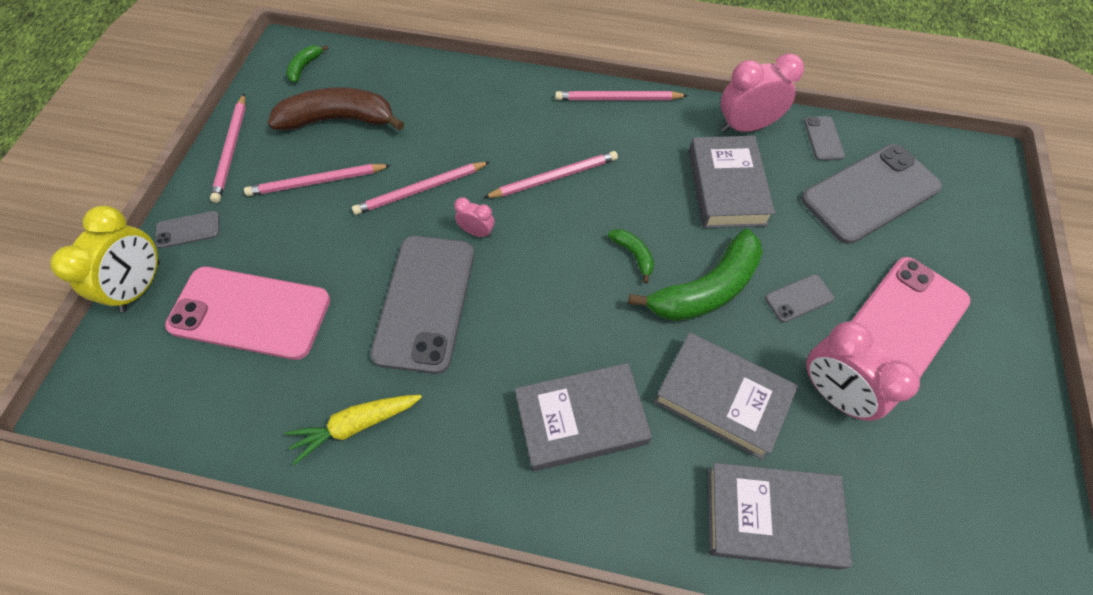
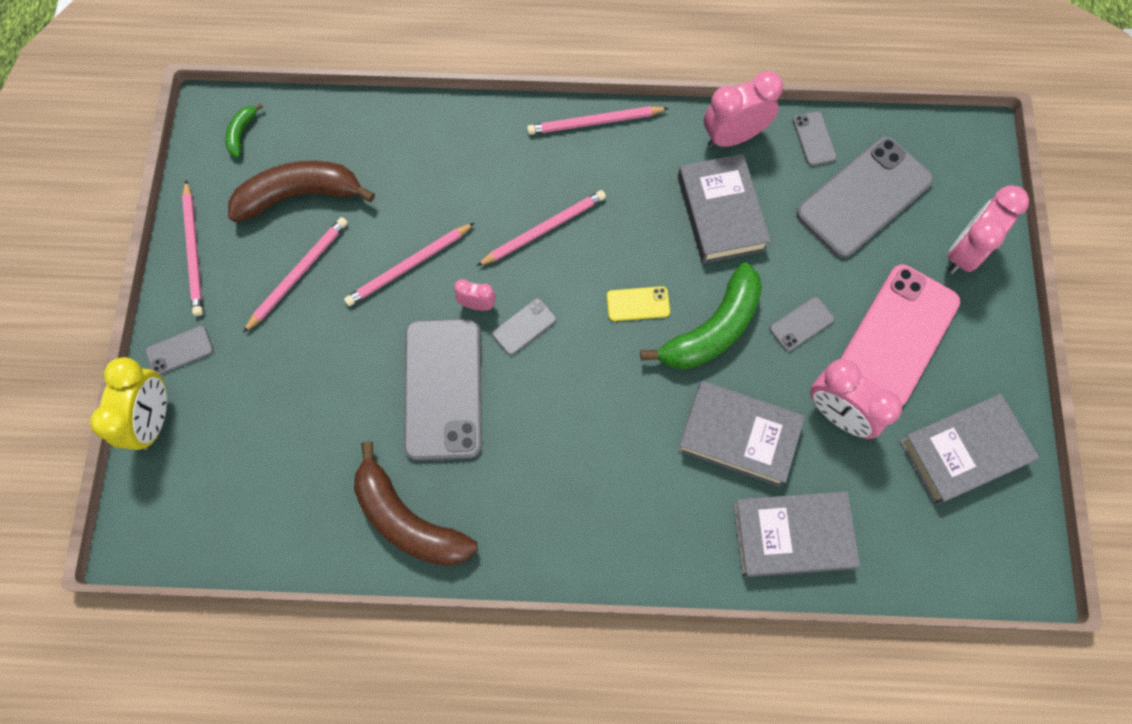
camera: 10 degrees left, 10 degrees up
pink phone [165,267,330,360] -> none
pink pencil [244,164,391,196] -> pink pencil turned 150 degrees clockwise [243,217,348,333]
yellow carrot [285,395,422,465] -> brown banana [354,441,478,566]
grey book [515,363,652,471] -> grey book moved to [899,394,1039,505]
green banana [608,229,654,284] -> yellow phone [607,286,670,321]
none -> grey phone [492,298,556,355]
none -> pink clock [948,185,1029,274]

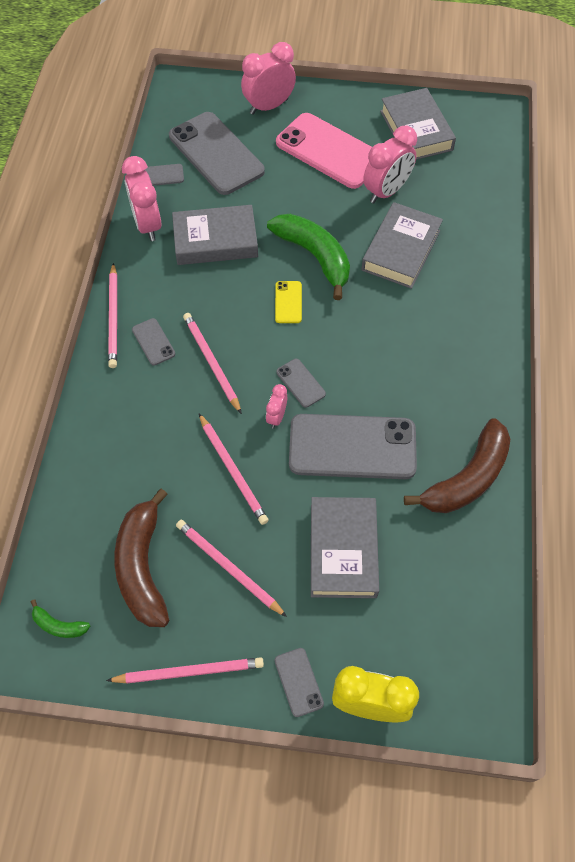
camera: 85 degrees left, 10 degrees down
grey book [733,491,860,577] -> grey book moved to [311,497,379,598]
grey phone [769,297,835,351] -> grey phone moved to [132,318,175,366]
pink clock [948,185,1029,274] -> pink clock turned 105 degrees clockwise [241,42,296,115]

